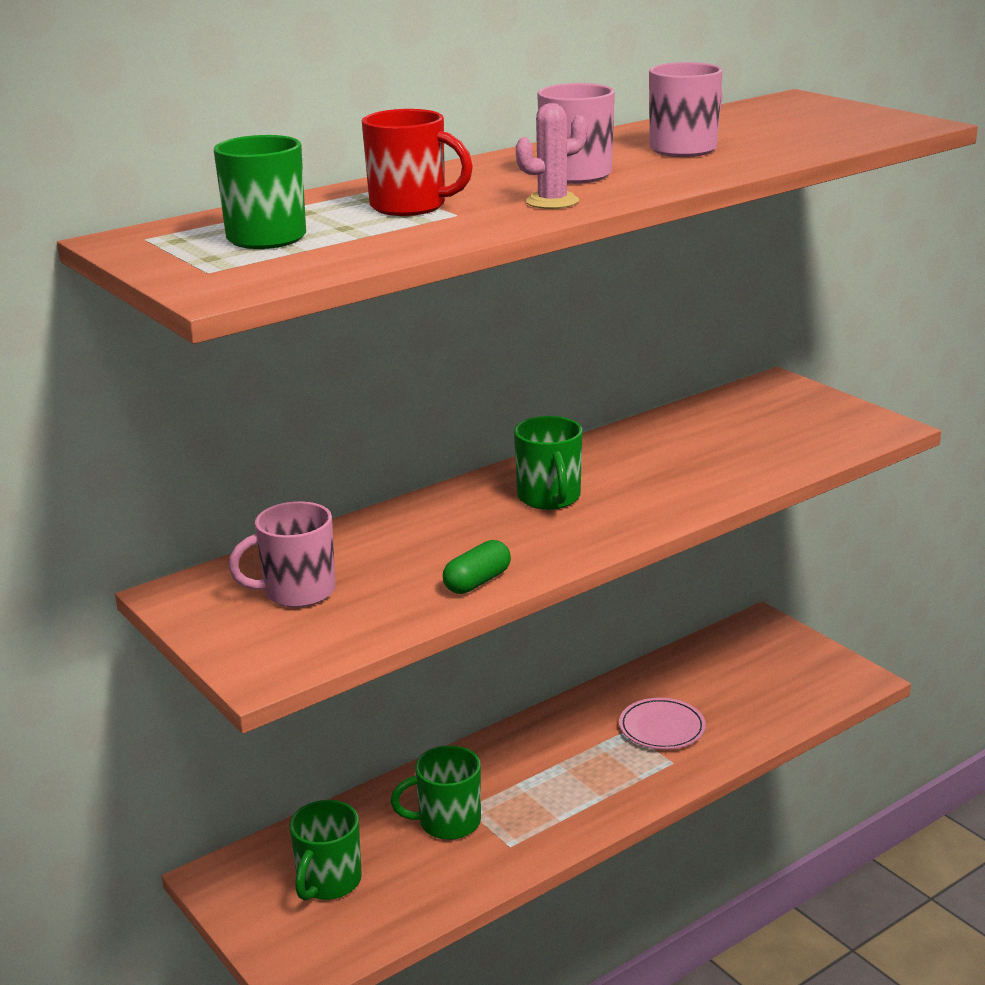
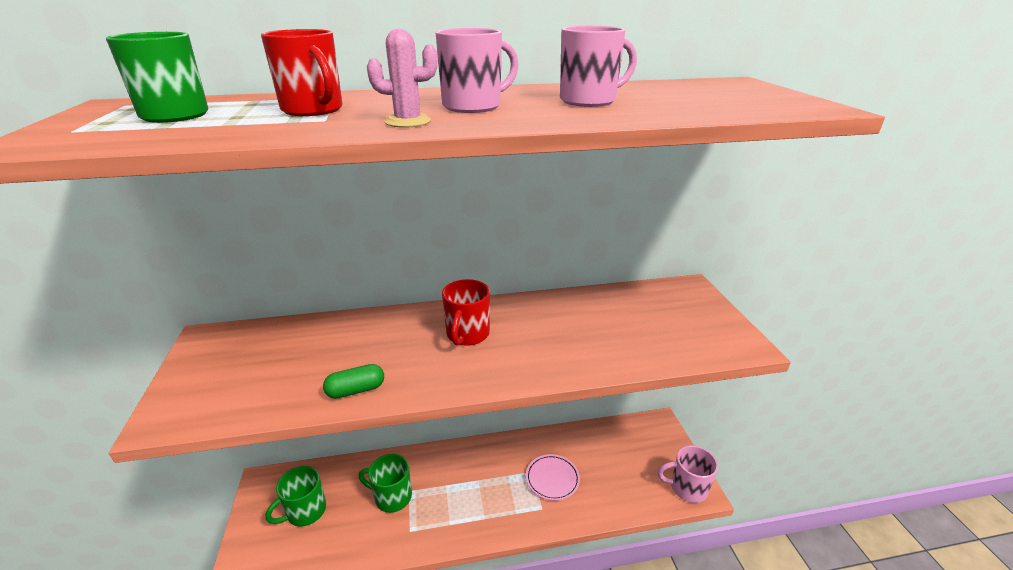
camera: 25 degrees right, 5 degrees up
pink mug [228,501,336,608] -> pink mug moved to [658,445,718,503]
green mug [514,416,583,510] -> red mug [442,279,490,346]

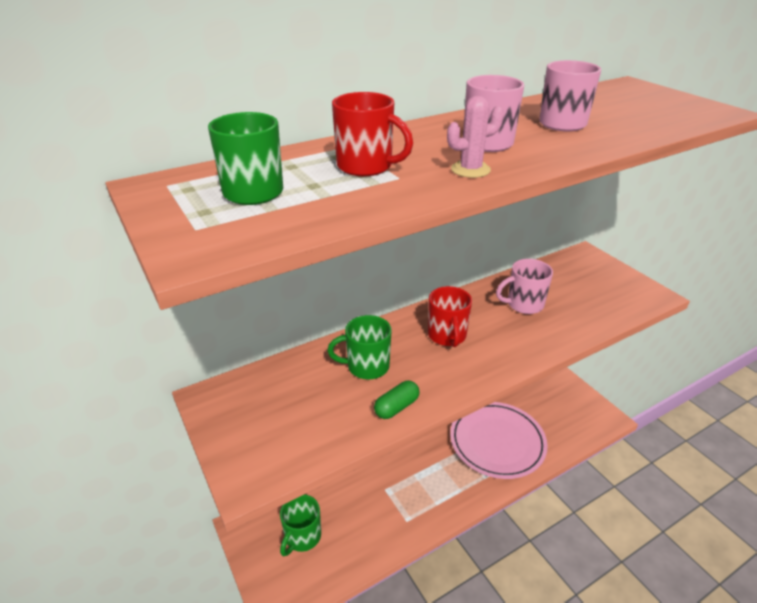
camera: 20 degrees left, 5 degrees up
green mug [359,454,412,513] -> green mug moved to [327,315,391,379]
pink plate [526,454,580,501] -> pink plate [450,402,548,479], size x2.00
pink mug [658,445,718,503] -> pink mug moved to [496,259,553,314]

